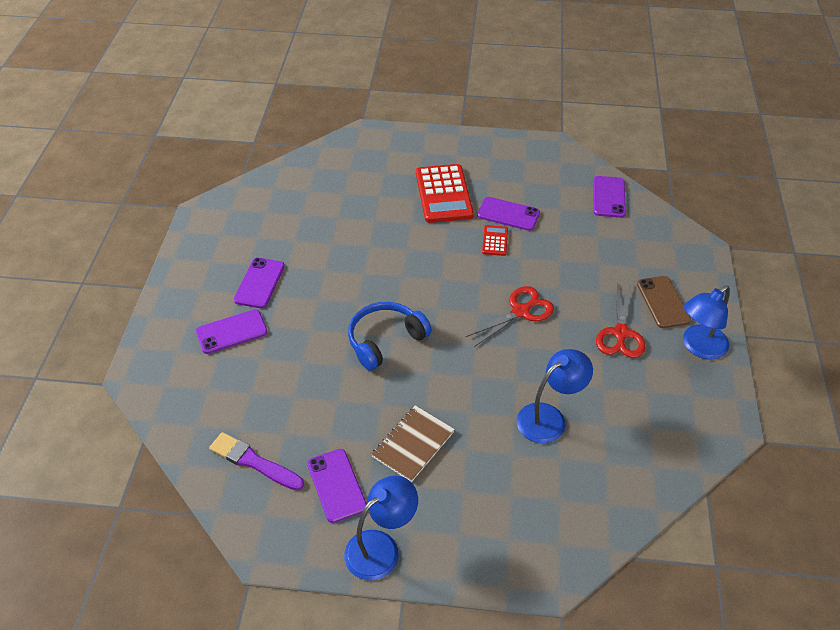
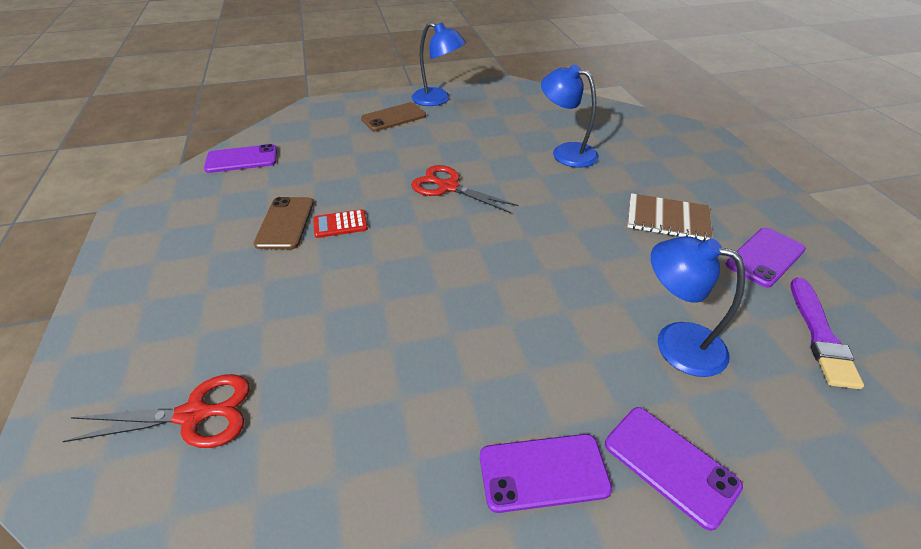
camera: 110 degrees left, 5 degrees down
blue lamp [344,475,418,581] -> blue lamp moved to [651,236,745,377]
blue headphones [348,302,432,371] -> none
red calculator [416,164,474,223] -> none
purple phone [477,197,540,231] -> brown phone [254,197,314,249]
red scissors [596,283,646,358] -> red scissors moved to [62,374,250,448]

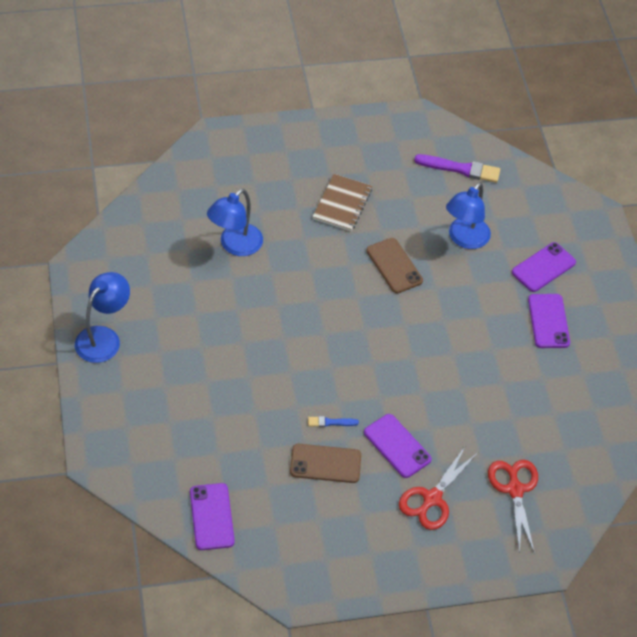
camera: 90 degrees left, 10 degrees up
red calculator [313,209,368,238] -> blue brush [308,416,359,427]
brown phone [361,102,426,131] -> brown phone moved to [366,238,423,293]
red scissors [411,165,519,213] -> red scissors moved to [399,445,478,530]
purple phone [726,228,806,288] -> purple phone moved to [364,414,431,478]

